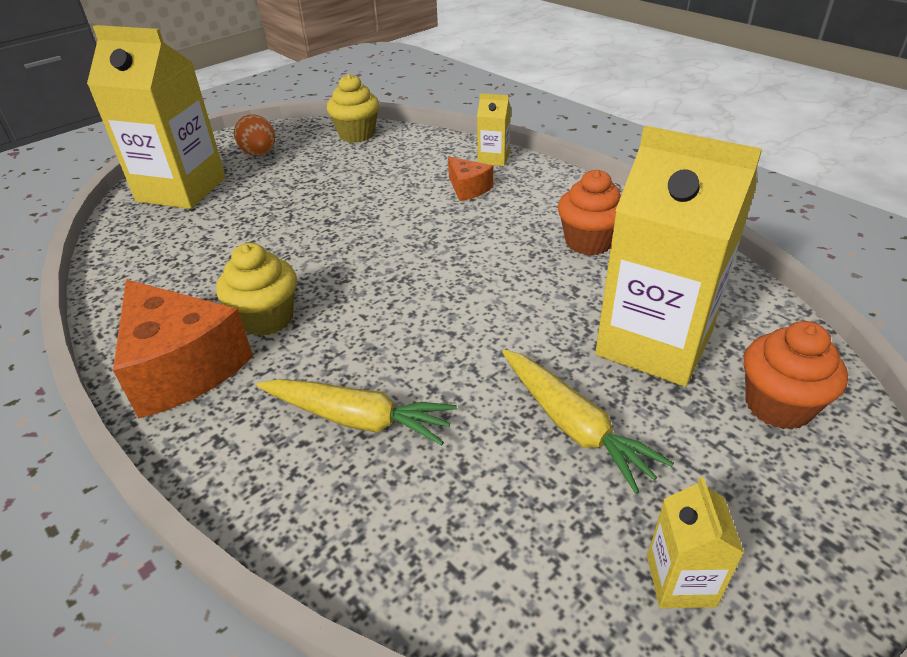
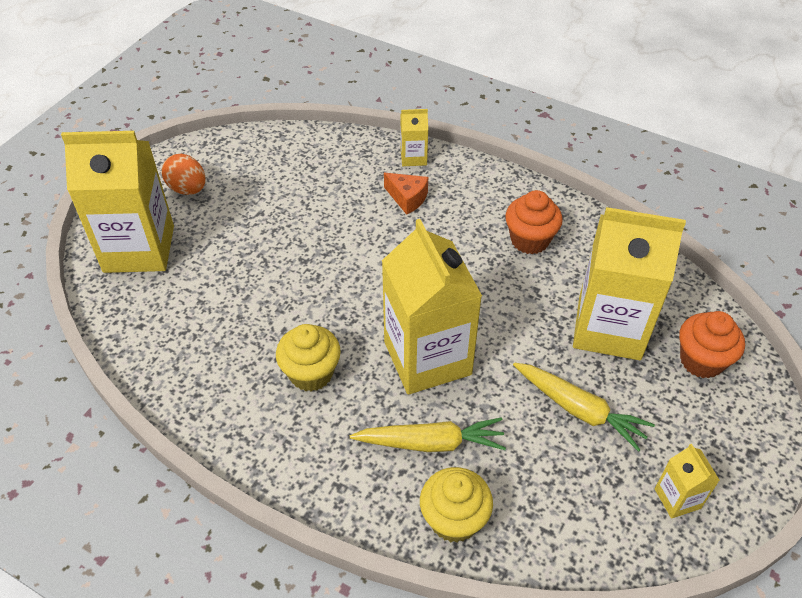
camera: 20 degrees left, 10 degrees up
orange cheese [113,279,253,418] -> none
yellow cupcake [327,74,379,143] -> yellow cupcake moved to [420,467,493,542]
none -> yellow carton [382,219,482,395]

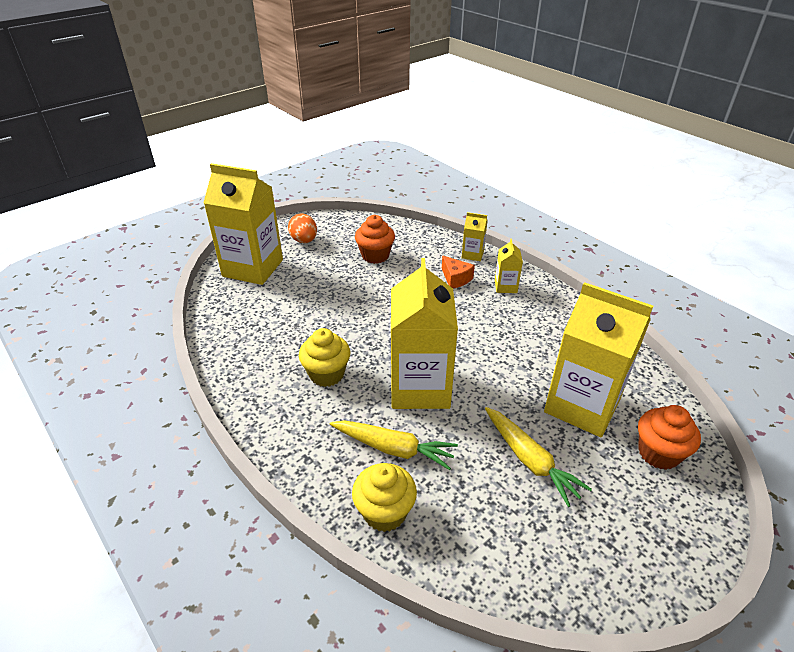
camera: 20 degrees right, 10 degrees down
orange cupcake [505,190,563,254] -> orange cupcake moved to [355,215,395,264]
yellow carton [655,444,720,519] -> yellow carton moved to [495,239,523,293]

